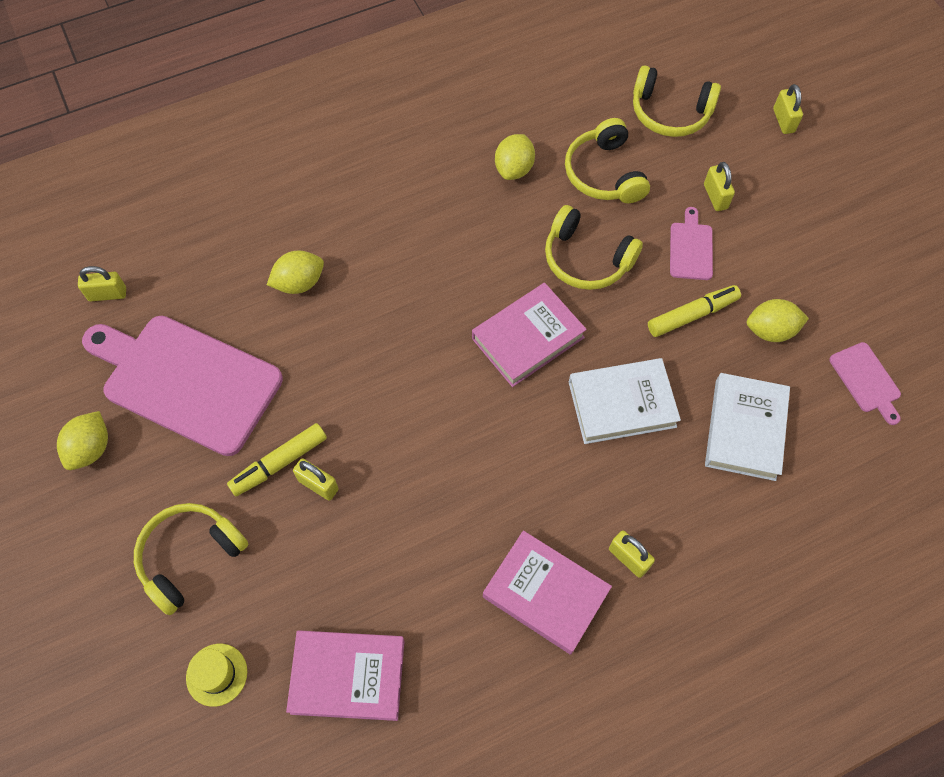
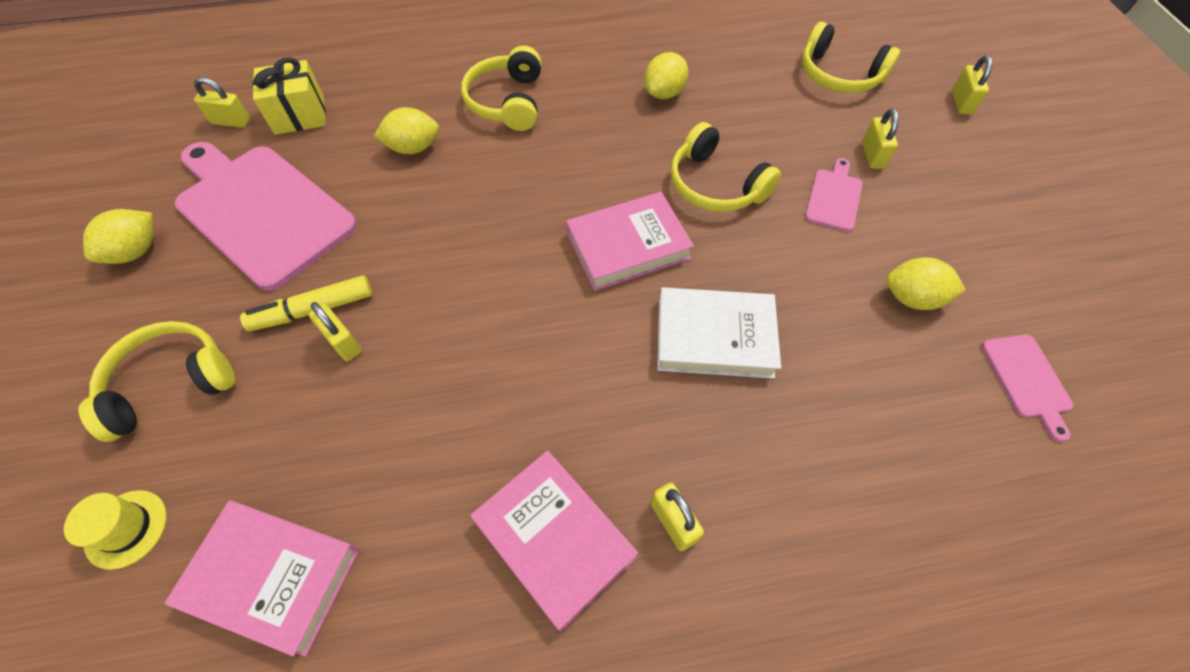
camera: 15 degrees right, 5 degrees down
yellow headphones [565,118,650,203] -> yellow headphones moved to [461,45,541,131]
yellow marker [648,285,741,337] -> none
white book [705,373,790,481] -> none
none -> yellow gift [252,57,326,135]

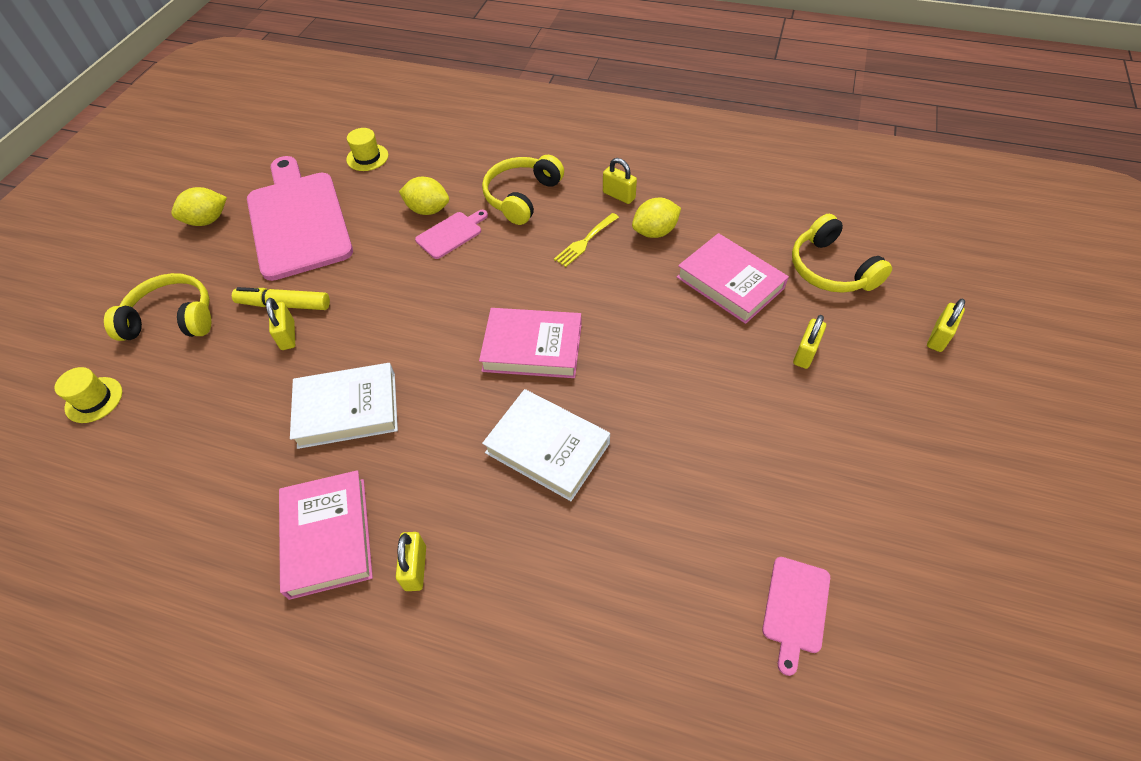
camera: 30 degrees right, 5 degrees down
pink book [164,501,359,657] -> pink book moved to [677,233,789,324]
yellow padlock [194,77,250,128] -> yellow padlock moved to [603,158,637,204]
yellow gift [252,57,326,135] -> yellow hat [346,128,388,171]
yellow headphones [671,122,781,212] -> none
pink cutting board [805,158,863,232] -> pink cutting board moved to [415,210,488,259]
yellow lemon [886,257,965,310] -> none
none -> white book [290,363,398,449]
none -> yellow fork [554,213,619,267]

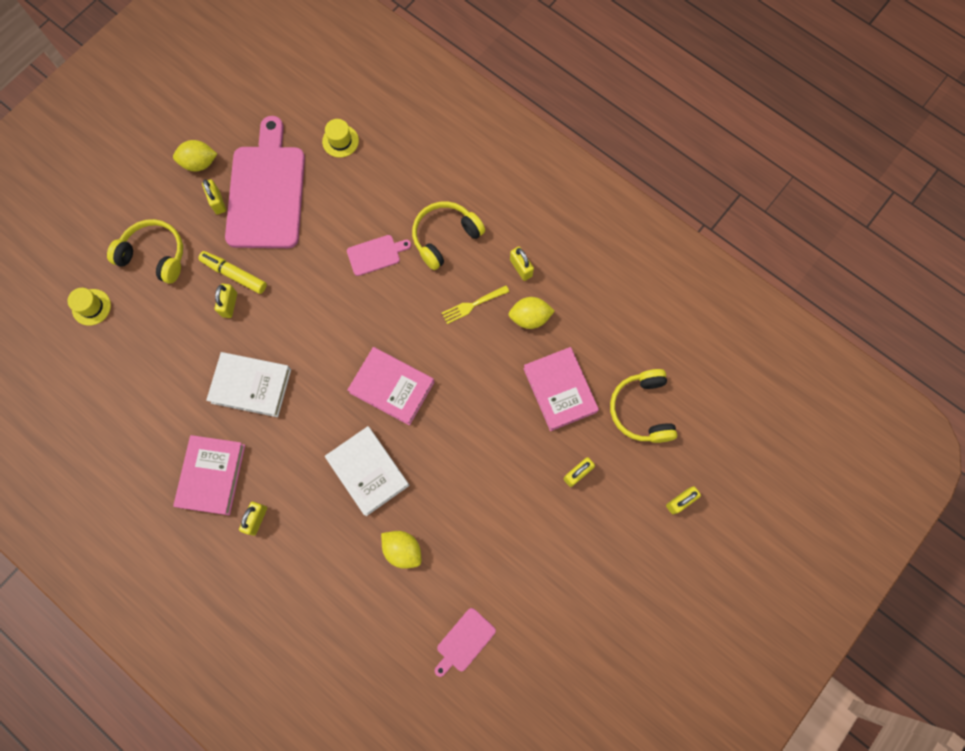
camera: 20 degrees right, 20 degrees up
yellow lemon [399,177,449,215] -> yellow lemon moved to [381,531,421,569]
none -> yellow padlock [202,179,226,215]

